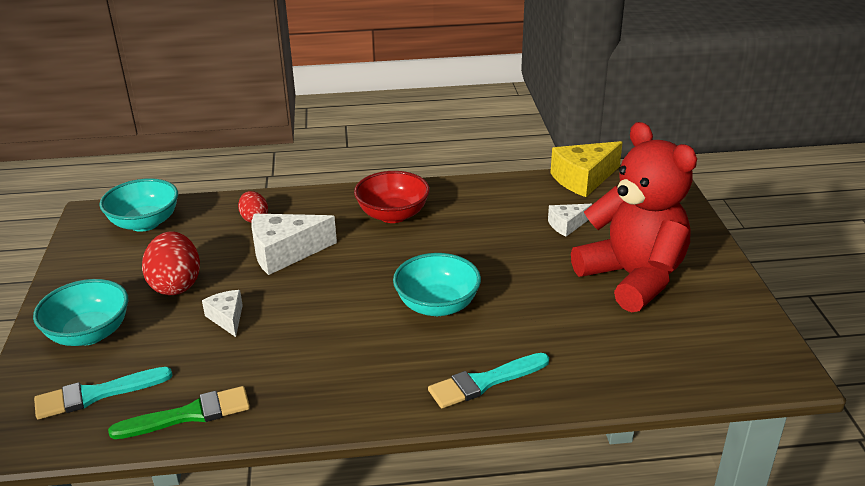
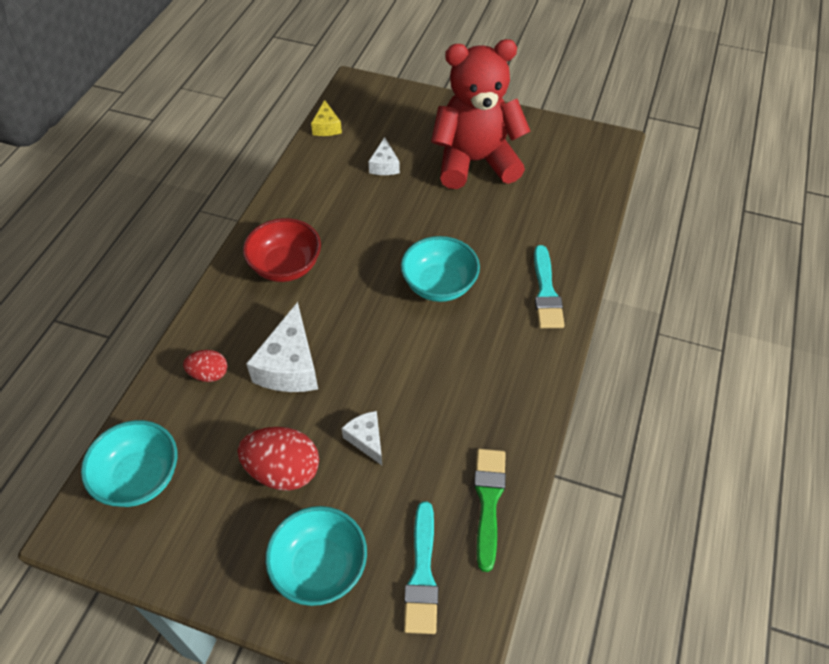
camera: 65 degrees left, 20 degrees up
white cheese [202,290,243,337] -> white cheese turned 60 degrees clockwise [342,411,382,465]
yellow cheese [551,141,623,197] -> yellow cheese [311,100,342,136], size x0.55

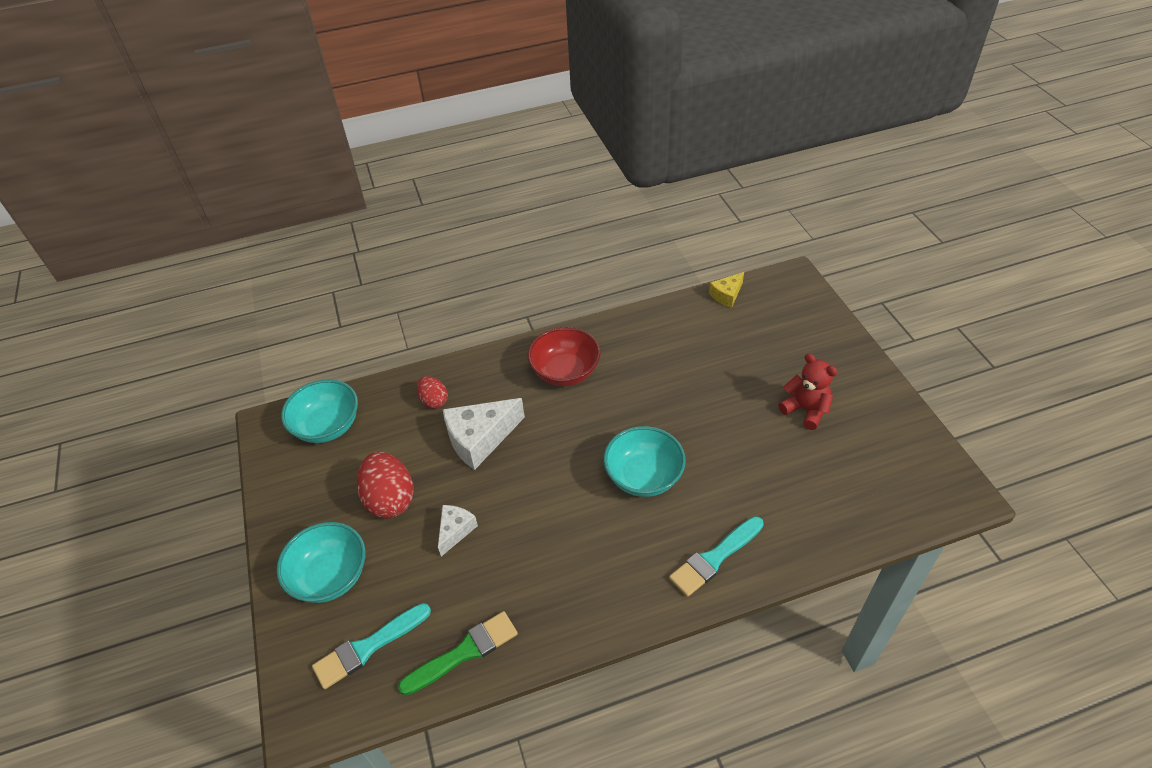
camera: 55 degrees right, 5 degrees down
white cheese [368,137,400,175] -> none
red teddy bear [431,39,531,189] -> red teddy bear [778,354,837,430], size x0.48

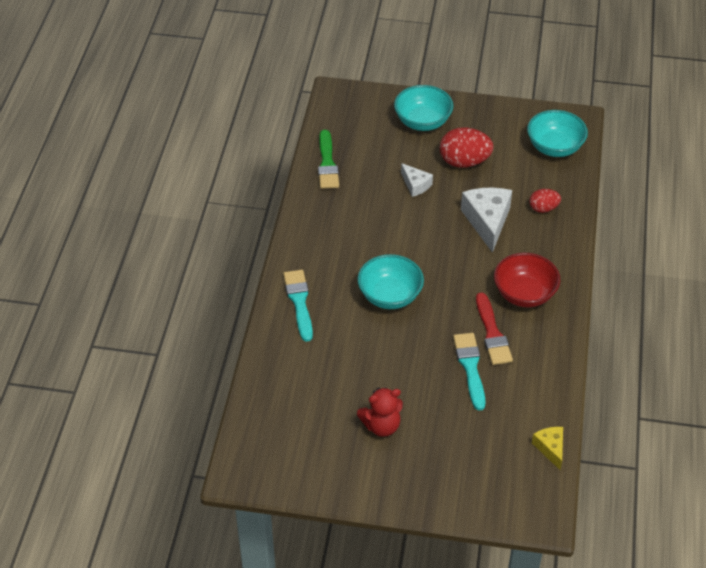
camera: 115 degrees right, 0 degrees up
turquoise brush [312,603,431,689] -> turquoise brush moved to [453,333,486,411]
none -> red brush [476,292,513,365]

